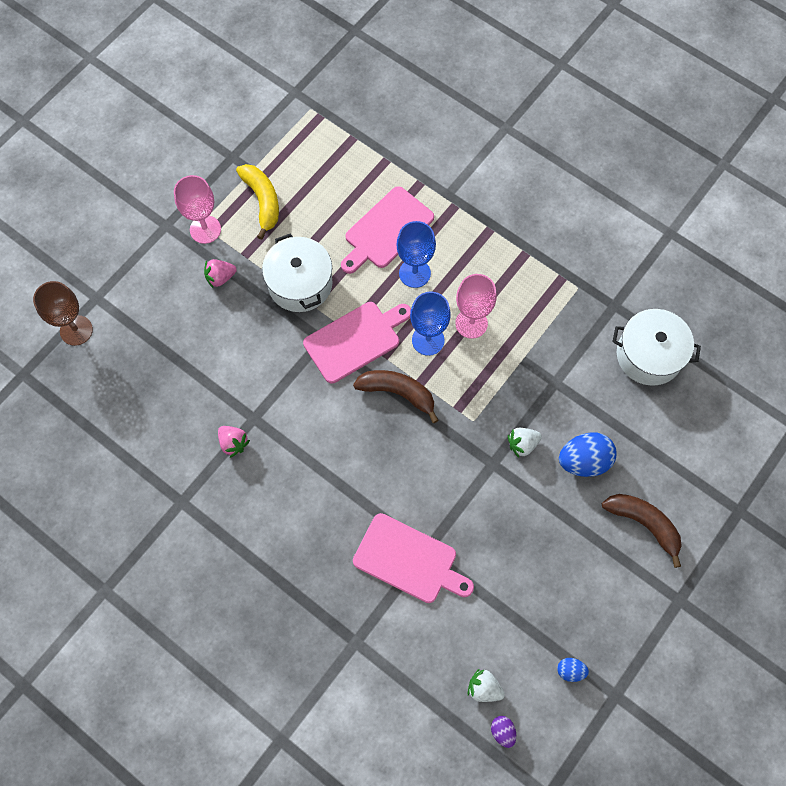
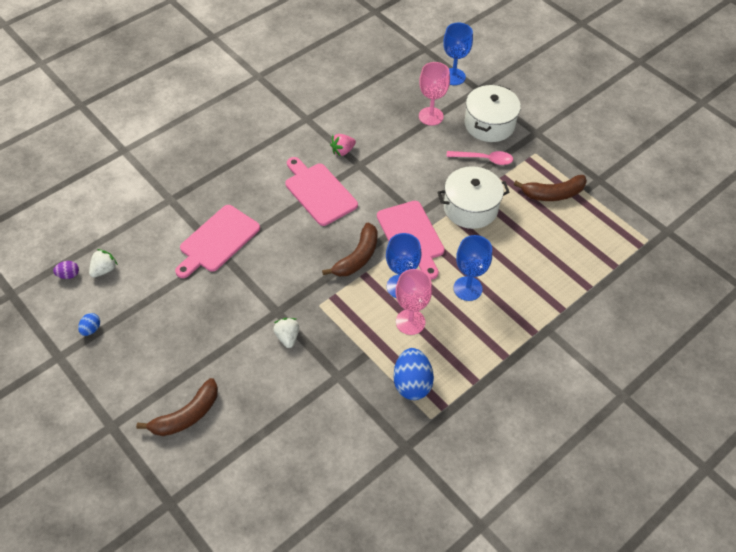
camera: 100 degrees right, 15 degrees down
brown goblet [33,281,93,346] -> blue goblet [443,23,473,85]
pink goblet [174,175,221,244] -> pink goblet moved to [419,62,450,126]
pink strawberry [204,259,237,288] -> pink spoon [446,151,513,165]
yellow banana [236,164,279,240] -> brown banana [514,175,587,201]
pink cutting board [341,186,434,274] -> pink cutting board moved to [285,157,358,226]
blue egg [559,432,617,477] -> blue egg moved to [393,348,434,400]
white pot [612,309,701,386] -> white pot moved to [464,85,521,142]

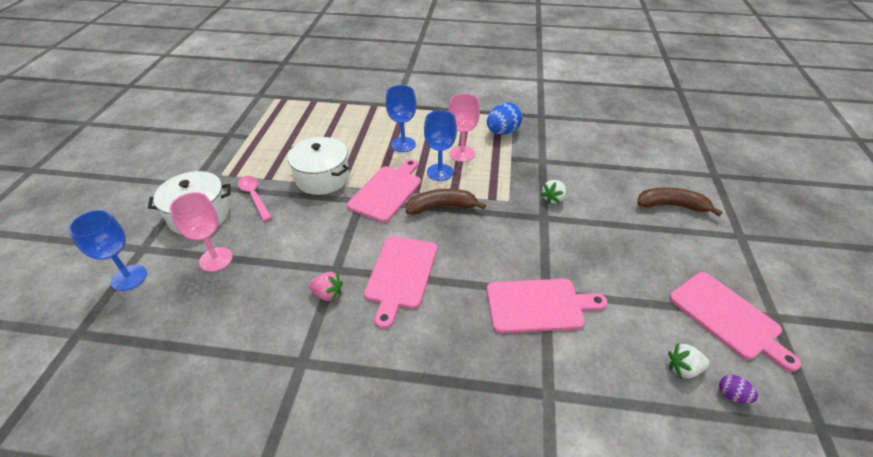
camera: 130 degrees left, 10 degrees down
blue egg [78,313,100,336] -> pink cutting board [669,272,801,372]
brown banana [514,175,587,201] -> none

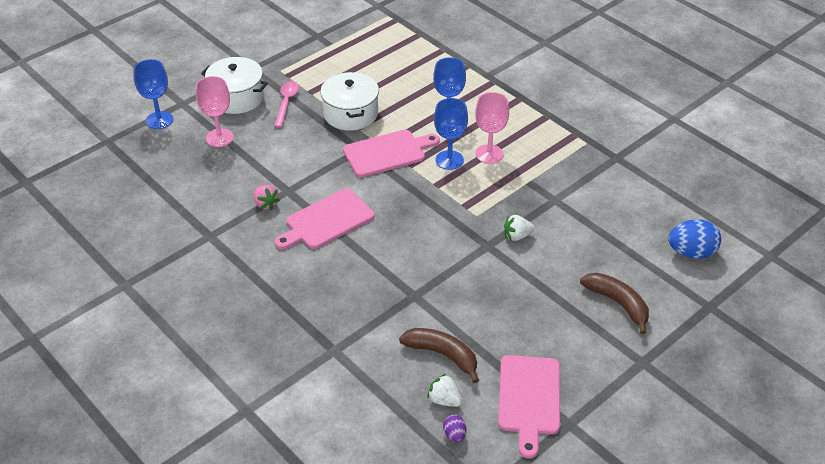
camera: 40 degrees right, 0 degrees up
brown banana [406,189,486,215] -> brown banana moved to [399,328,479,383]
blue egg [487,102,522,135] -> blue egg moved to [668,219,721,259]
pink cutting board [487,279,607,333] -> none

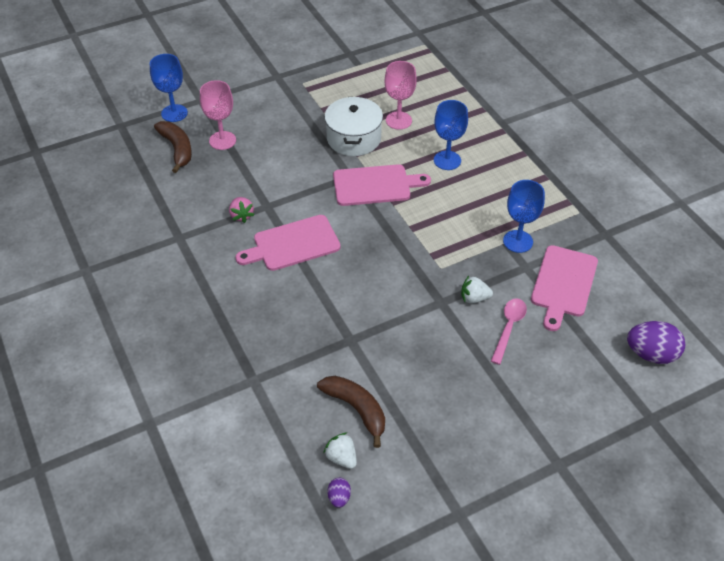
camera: 15 degrees right, 5 degrees up
white pot [201,57,268,114] -> none
pink spoon [274,81,299,128] -> pink spoon moved to [491,298,527,365]
blue goblet [434,98,468,170] -> blue goblet moved to [503,180,545,253]
pink goblet [475,92,509,164] -> pink goblet moved to [385,61,417,130]
pink cutting board [498,355,560,458] -> pink cutting board moved to [531,245,598,331]
brown banana [580,273,649,334] -> brown banana moved to [154,121,192,173]
blue egg [668,219,721,259] -> purple egg [627,321,685,364]

